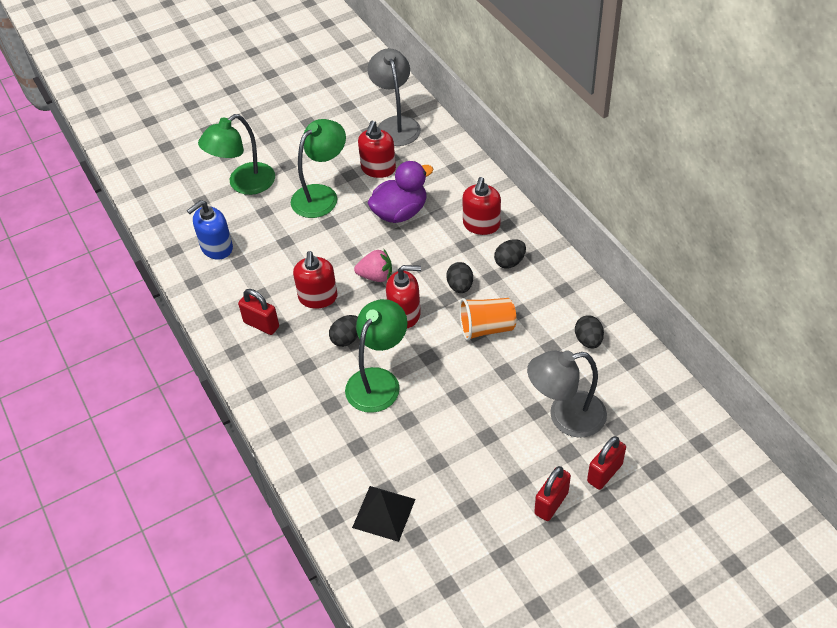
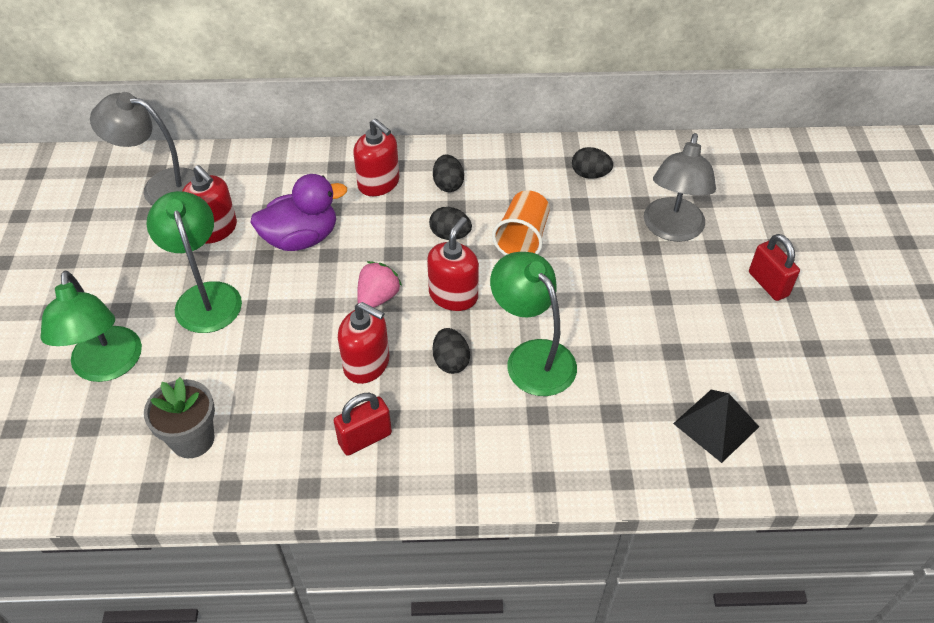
camera: 65 degrees left, 0 degrees up
blue soap dispenser [187,200,233,260] -> grey flower pot [144,377,215,458]
purple duck [368,161,434,223] -> purple duck turned 75 degrees clockwise [250,174,347,251]
red padlock [587,436,626,490] -> none

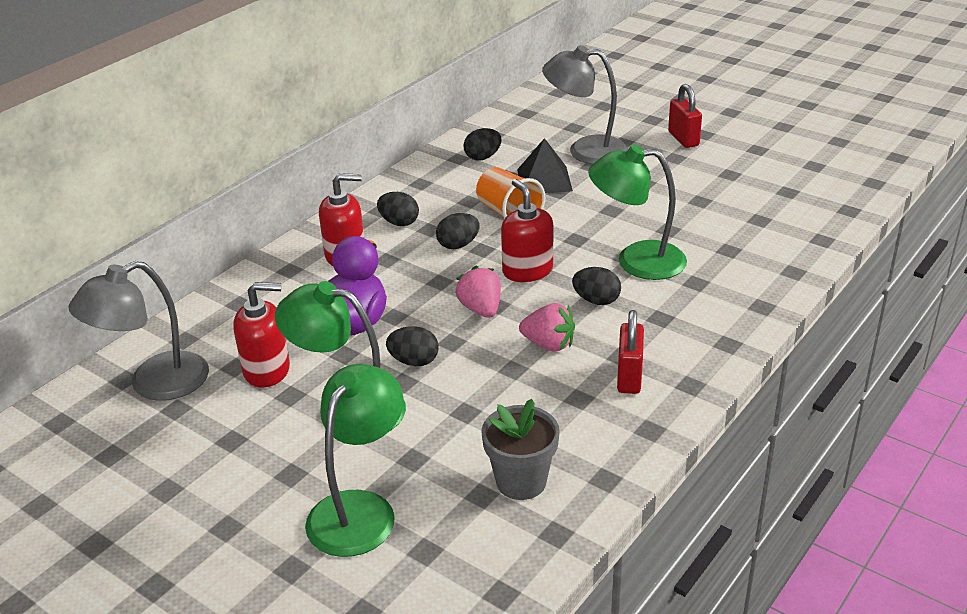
camera: 50 degrees left, 15 degrees down
green lamp [40,271,142,382] -> green lamp turned 90 degrees counterclockwise [305,364,404,557]
red soap dispenser [338,302,389,384] -> pink strawberry [519,303,575,352]
grey lamp [644,133,716,242] -> grey lamp turned 135 degrees clockwise [542,45,628,164]
black pyramid [673,390,759,463] -> black pyramid moved to [517,138,573,193]
red padlock [749,234,800,301] -> red padlock turned 60 degrees clockwise [668,84,702,148]
none -> black egg [386,326,439,366]

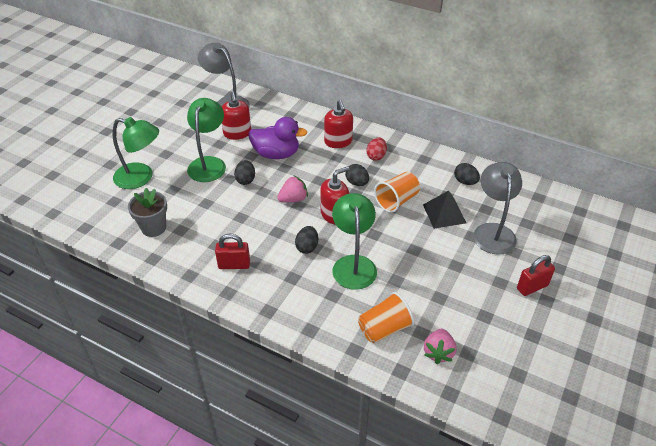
camera: 80 degrees right, 10 degrees up
black egg [377,192,419,226] -> red egg [366,137,387,161]
pink strawberry [519,303,575,352] -> pink strawberry moved to [424,329,456,364]
none -> orange cup [358,292,414,343]

